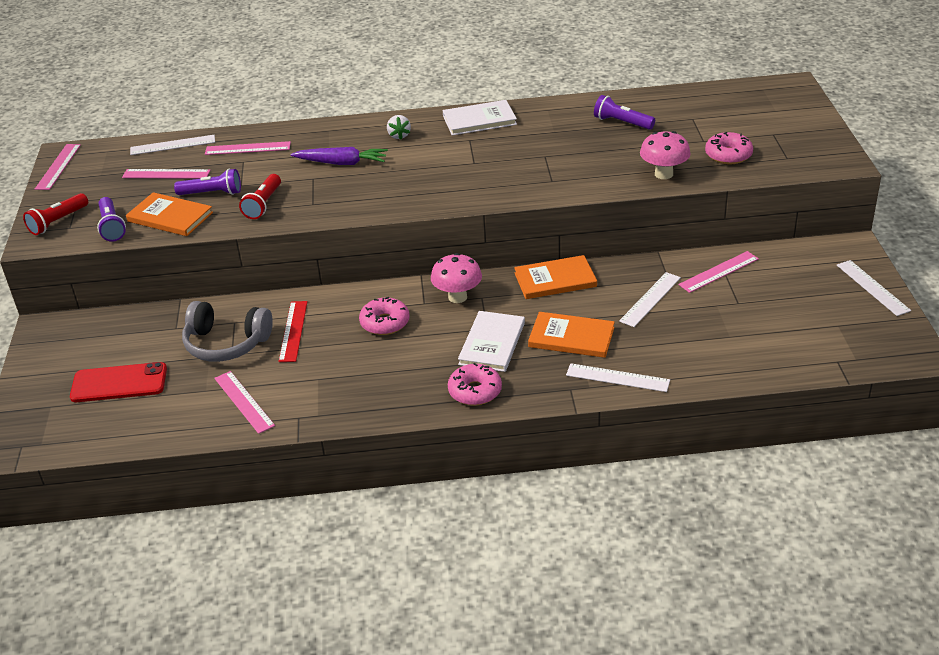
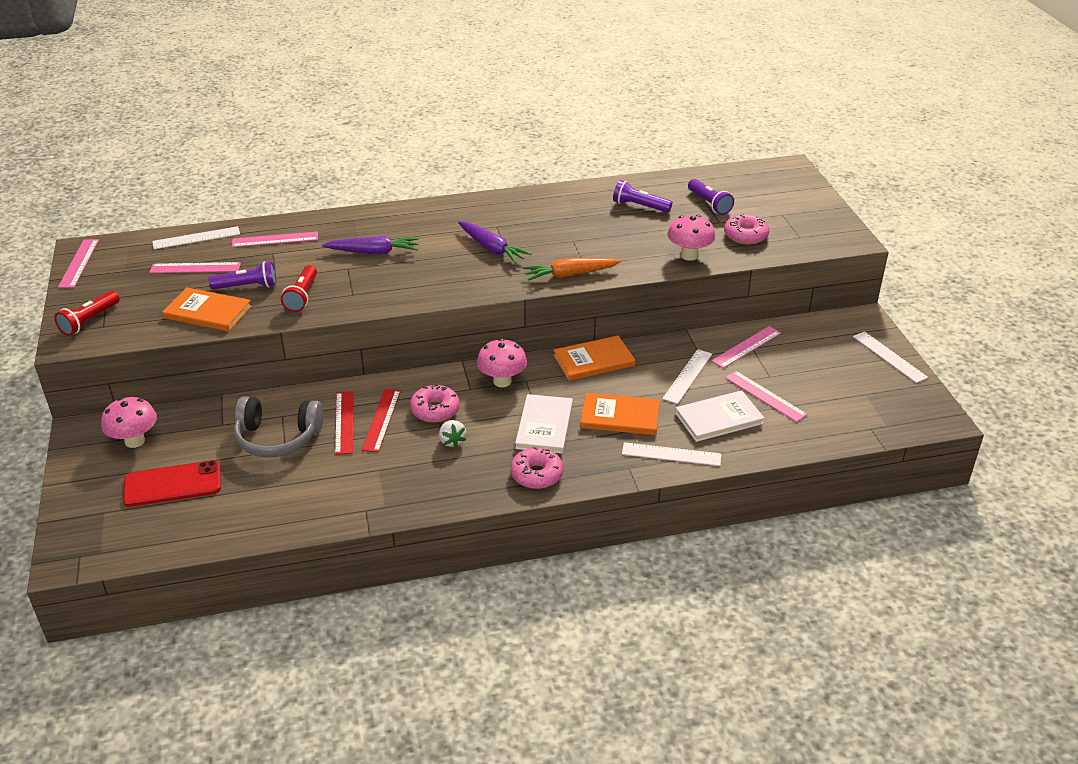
camera: 10 degrees left, 0 degrees up
purple flashlight [97,197,126,242] -> purple flashlight moved to [688,179,734,215]
pink ruler [214,371,275,434] -> pink ruler moved to [725,371,808,422]
white strawberry [387,115,411,140] -> white strawberry moved to [439,420,466,448]
white book [443,100,517,136] -> white book moved to [675,390,765,442]
none -> pink mushroom [101,397,157,448]
none -> red ruler [362,389,401,452]
none -> purple carrot [458,222,532,264]
none -> orange carrot [523,258,621,281]

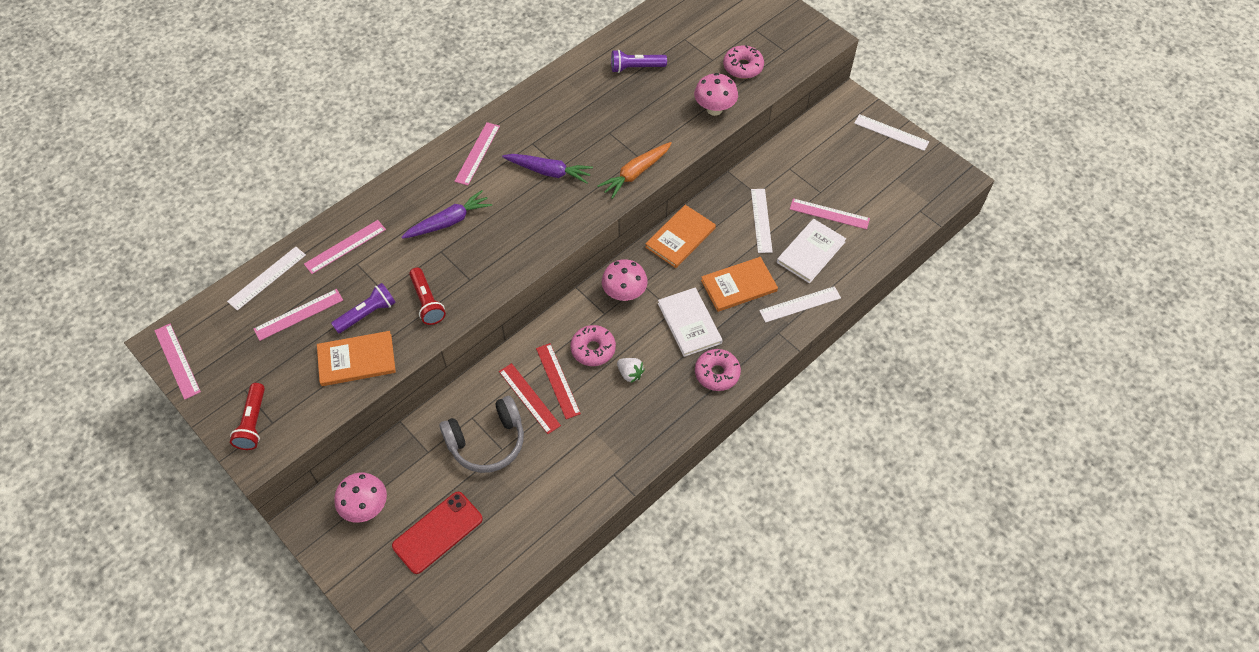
camera: 30 degrees left, 20 degrees up
purple flashlight [688,179,734,215] -> none
pink ruler [711,326,781,368] -> pink ruler moved to [454,122,500,185]

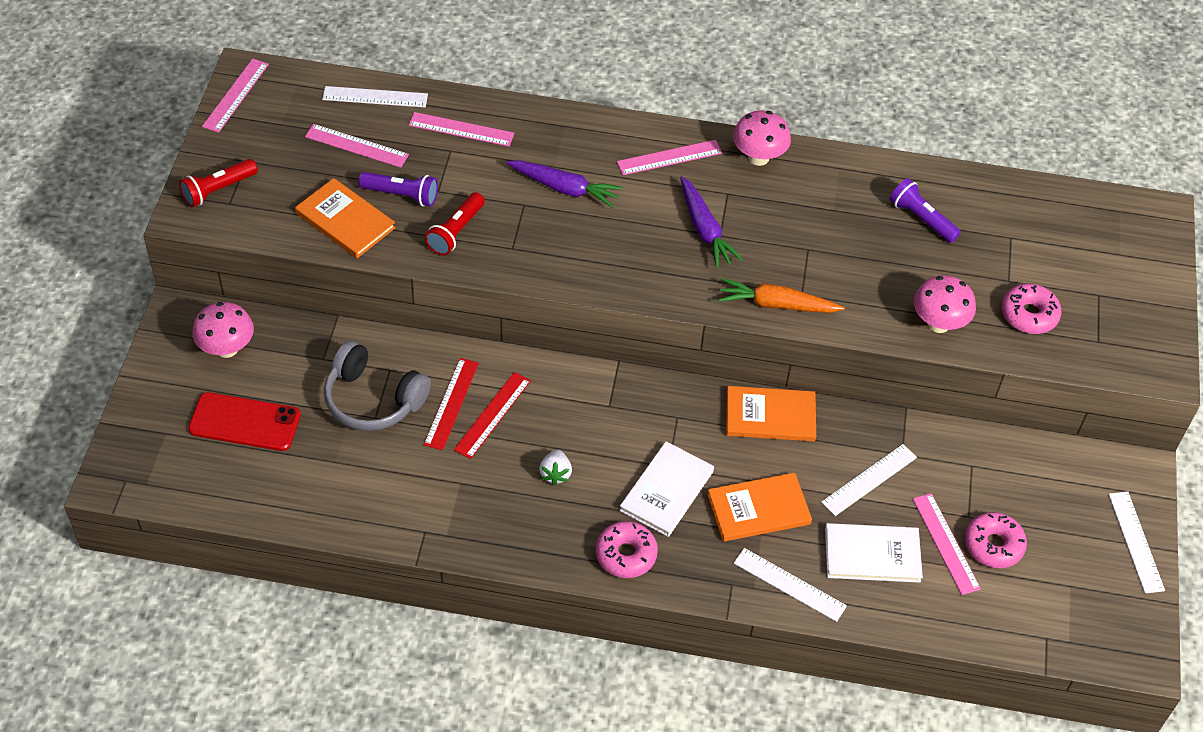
camera: 50 degrees right, 5 degrees down
pink donut [570,325,616,366] -> pink donut moved to [965,512,1027,568]
pink mushroom [602,259,647,301] -> pink mushroom moved to [733,110,791,166]
orange book [701,257,778,312] -> orange book turned 45 degrees counterclockwise [707,473,812,542]

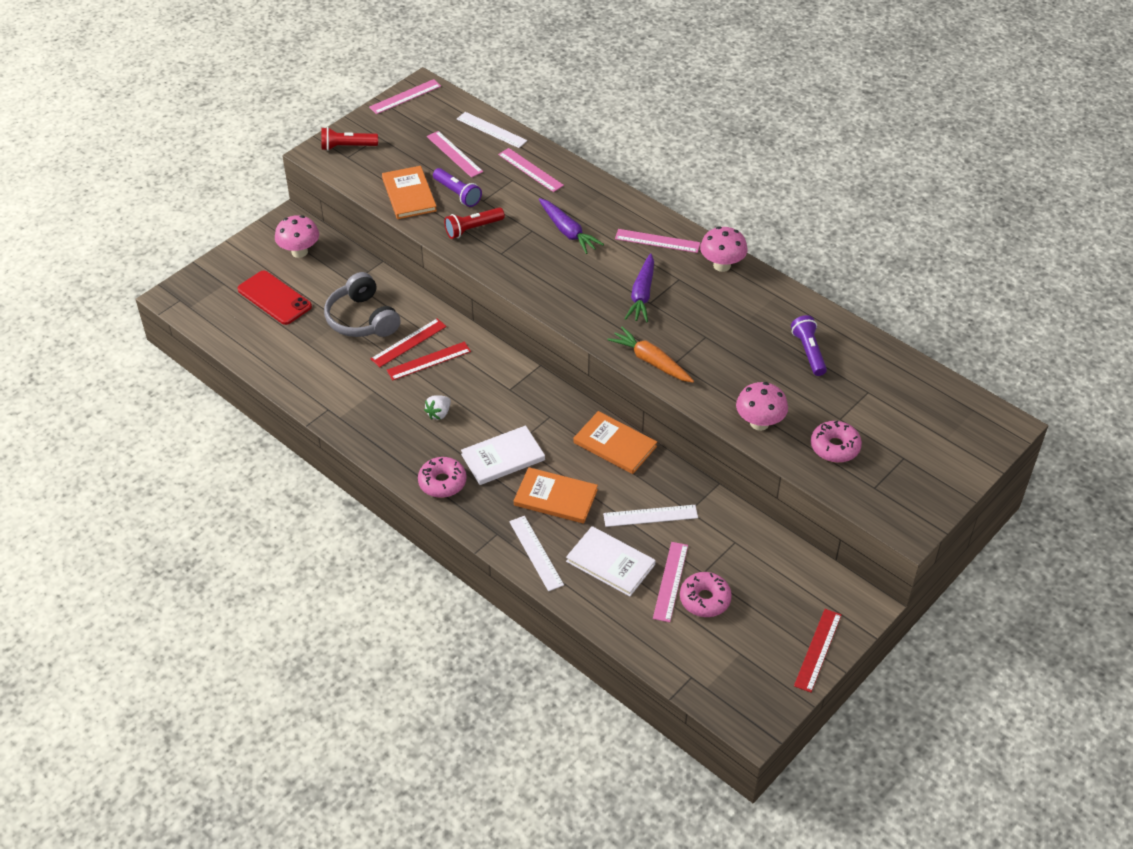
camera: 35 degrees right, 5 degrees down
white ruler [1109,492,1165,594] -> red ruler [794,609,842,693]

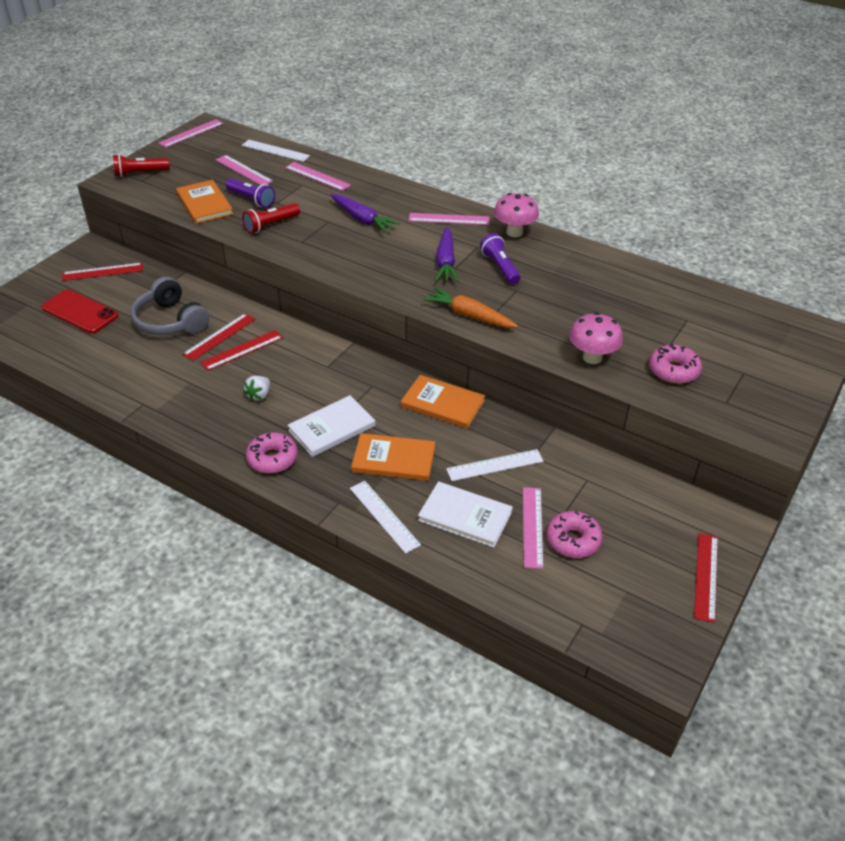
camera: 10 degrees left, 5 degrees down
pink mushroom [275,215,319,258] -> red ruler [62,263,143,281]
purple flashlight [791,315,827,376] -> purple flashlight moved to [480,233,521,285]

